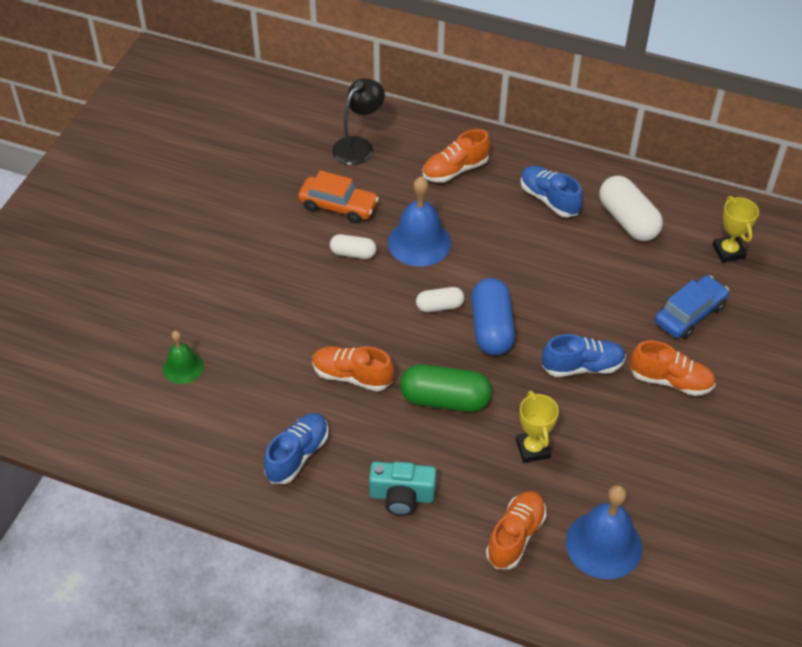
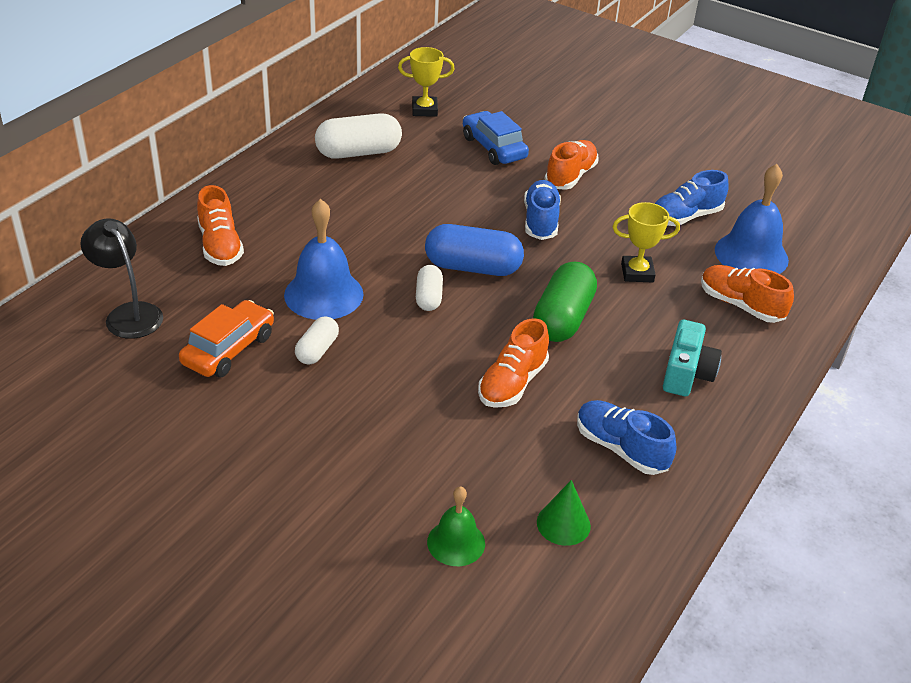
camera: 80 degrees left, 10 degrees down
blue shoe [520,166,583,217] -> blue shoe moved to [655,170,729,226]
none -> green cone [537,480,591,546]

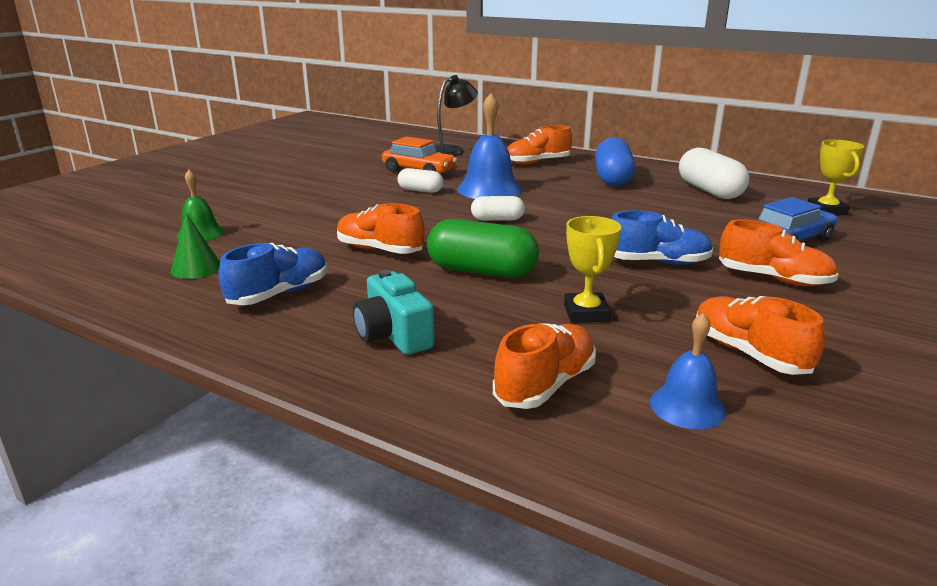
camera: 90 degrees right, 15 degrees down
blue capsule [425,224,524,276] -> blue capsule moved to [595,137,635,186]
blue shoe [655,170,729,226] -> orange shoe [696,296,825,375]
turquoise camera [663,320,722,396] -> turquoise camera turned 45 degrees clockwise [353,270,435,355]
blue bell [715,164,789,274] -> blue bell [650,313,726,429], size x0.59

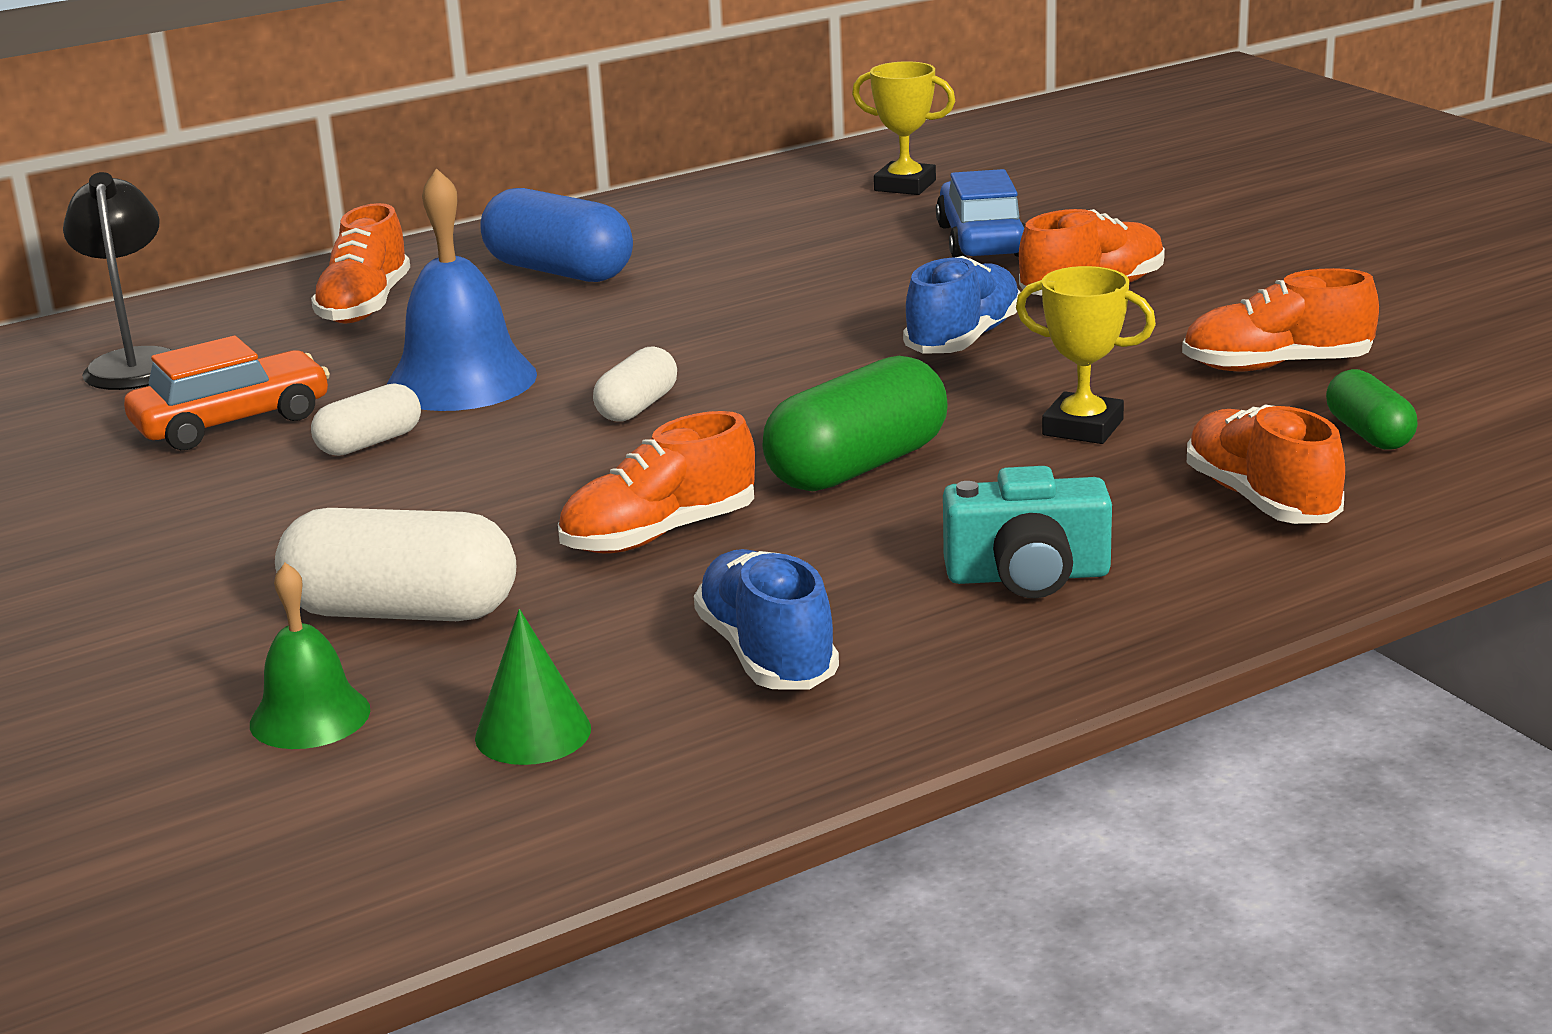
camera: 60 degrees left, 0 degrees up
blue bell [650,313,726,429] -> green capsule [1326,369,1418,450]
white capsule [679,147,750,199] -> white capsule moved to [275,508,516,621]

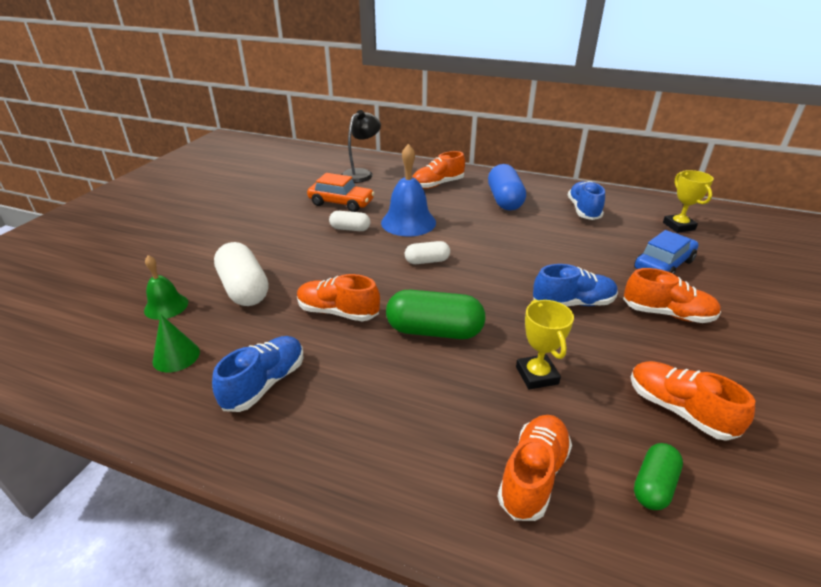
camera: 50 degrees right, 10 degrees up
turquoise camera [943,466,1112,598] -> none
none -> blue shoe [568,181,605,220]

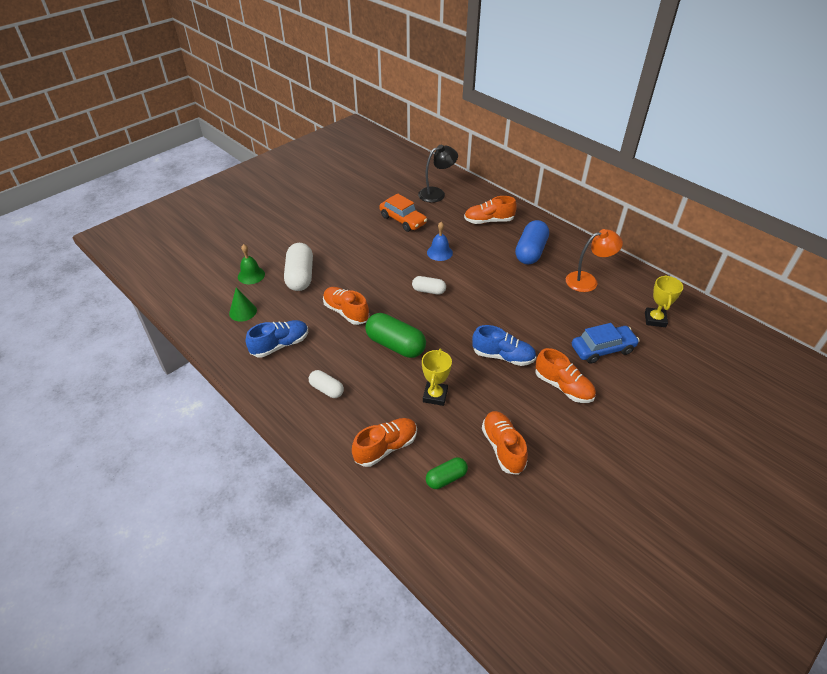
camera: 25 degrees right, 10 degrees up
white capsule [329,211,370,231] -> white capsule moved to [309,370,344,398]
blue bell [381,144,436,236] -> blue bell [427,222,453,261], size x0.59
blue shoe [568,181,605,220] -> orange lamp [566,229,623,292]

